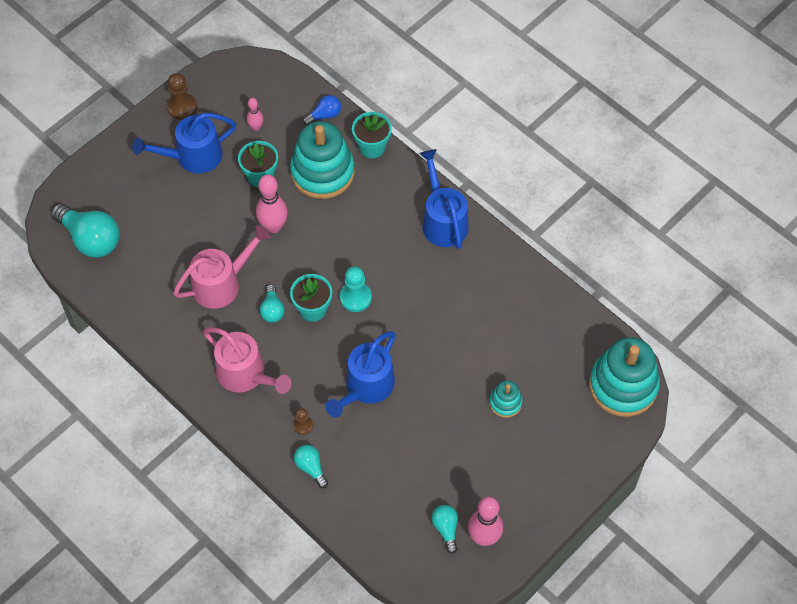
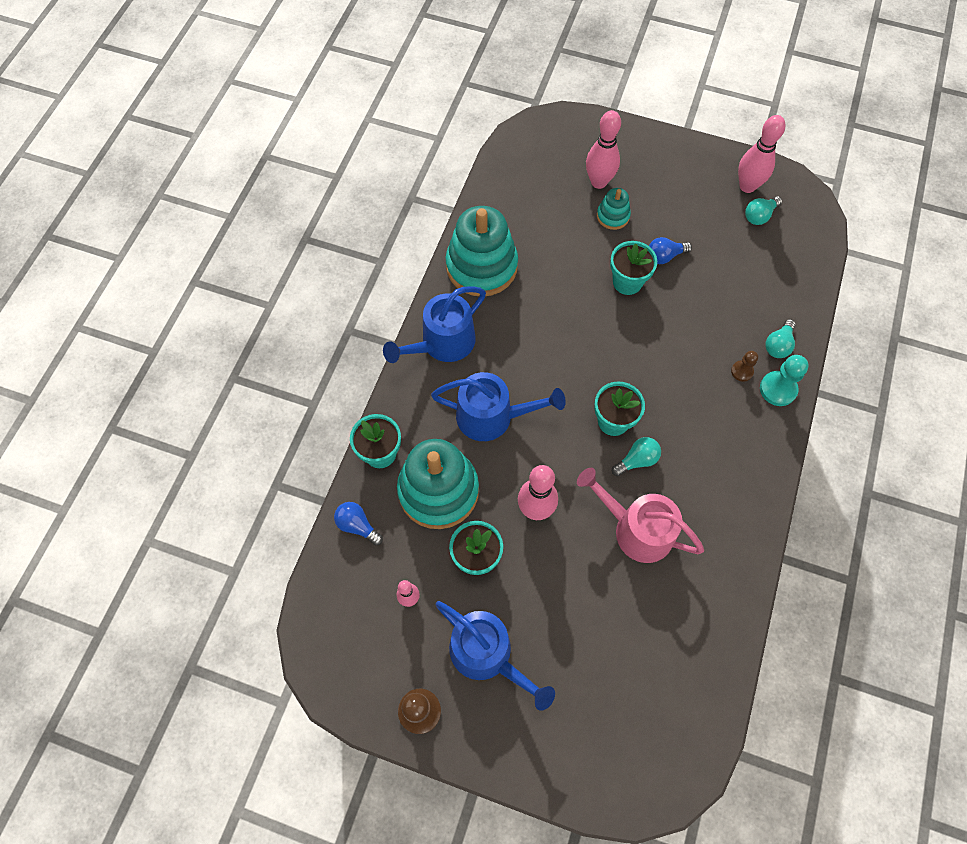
camera: 115 degrees left, 5 degrees up
turquoise light bulb [51,204,120,258] -> none
pink watering can [203,327,292,394] -> none
blue watering can [325,331,396,418] -> blue watering can moved to [431,372,566,441]
turquoise pawn [340,266,372,312] -> turquoise pawn moved to [760,355,808,406]
turquoise stacking toy [589,337,660,417] -> turquoise stacking toy moved to [446,206,518,296]
none -> pink bowling pin [586,110,621,189]
none -> turquoise flower pot [610,241,657,295]
none -> blue light bulb [649,237,692,264]

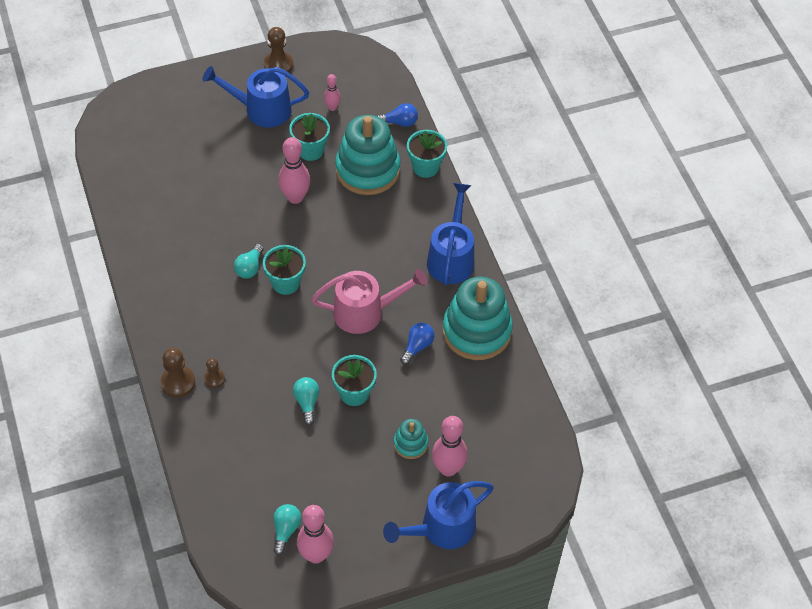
camera: 140 degrees right, 10 degrees down
blue watering can [431,372,566,441] -> blue watering can moved to [383,481,494,549]
pink watering can [577,468,704,563] -> pink watering can moved to [311,269,427,334]
blue light bulb [649,237,692,264] -> blue light bulb moved to [400,323,434,365]
turquoise pawn [760,355,808,406] -> brown pawn [161,348,195,397]
turquoise light bulb [765,319,796,358] -> turquoise light bulb moved to [293,377,320,425]

